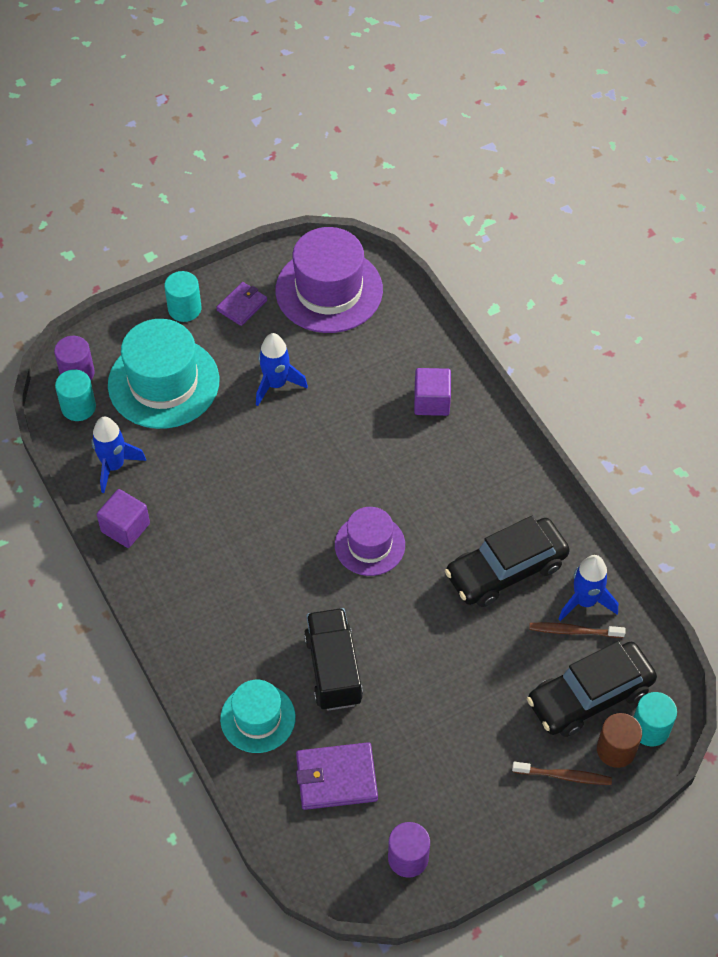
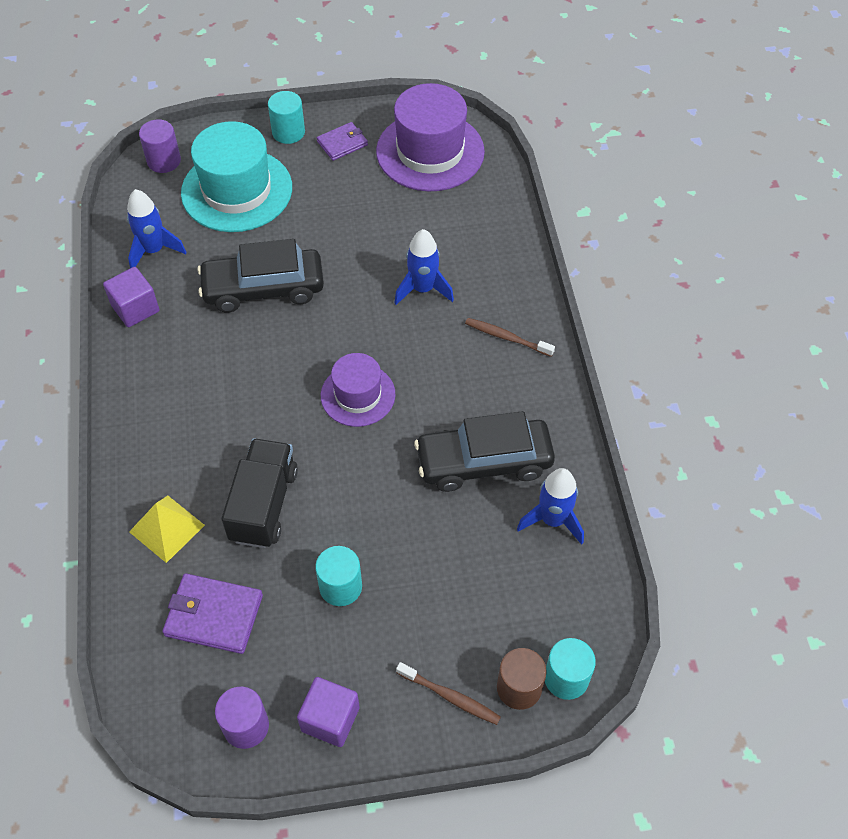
camera: 20 degrees right, 0 degrees up
turquoise cylinder [55,369,96,421] -> turquoise cylinder moved to [315,546,362,606]
turquoise hat [220,680,296,753] -> yellow pyramid [129,496,205,563]
blue rocket [256,333,308,406] -> blue rocket moved to [394,229,454,305]
purple cube [414,368,451,416] -> purple cube moved to [297,677,360,747]
black car [527,641,657,737] -> black car moved to [197,239,324,313]
brown toothbrush [529,622,626,638] -> brown toothbrush moved to [465,318,555,357]

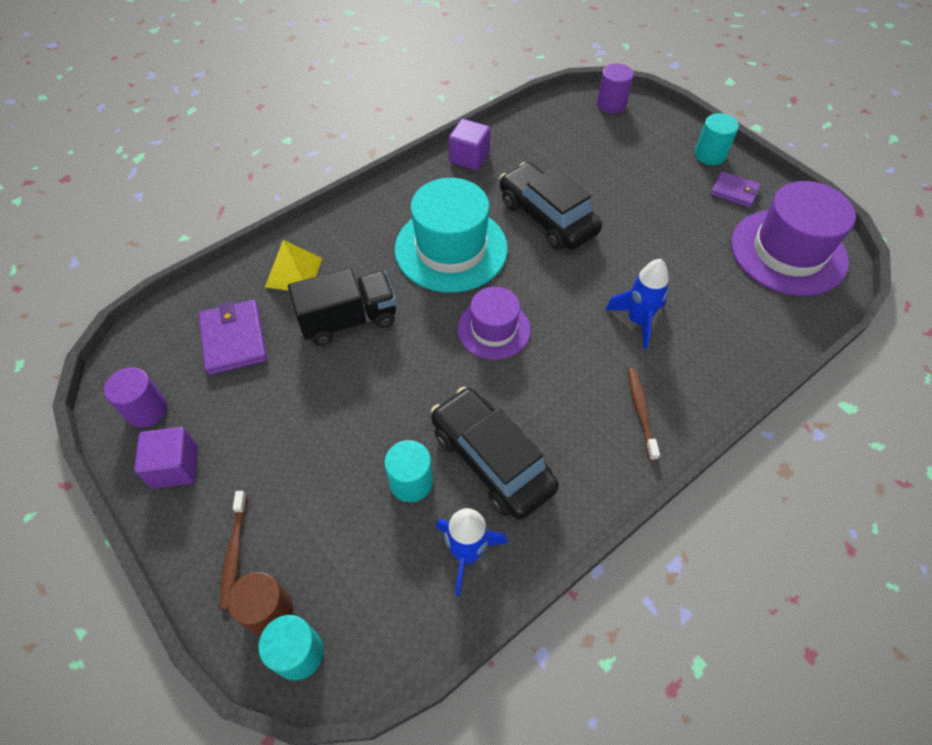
camera: 60 degrees right, 0 degrees up
blue rocket [127,189,186,268] -> none
turquoise hat [181,121,292,232] -> turquoise hat moved to [394,178,508,293]
turquoise cylinder [315,546,362,606] -> turquoise cylinder moved to [384,440,433,502]

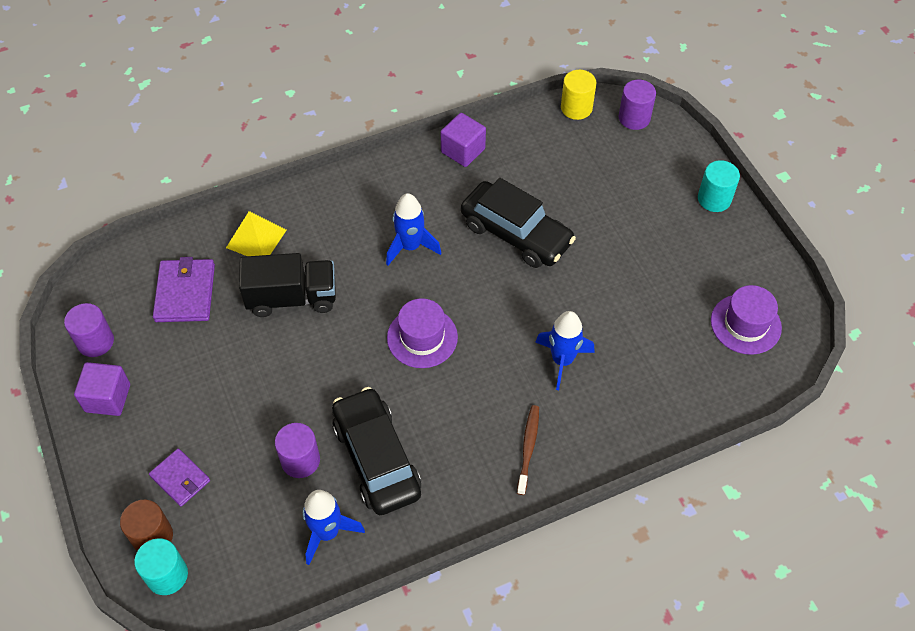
camera: 15 degrees right, 0 degrees up
brown toothbrush [220,491,247,610] -> none
turquoise cylinder [384,440,433,502] -> purple cylinder [275,423,320,478]
turquoise hat [394,178,508,293] -> blue rocket [386,193,441,265]
black car [499,162,602,250] -> black car turned 150 degrees clockwise [461,178,576,268]
purple wallet [711,171,760,208] -> purple wallet moved to [149,448,210,507]
purple hat [731,181,856,296] -> purple hat [711,285,782,355], size x0.60
none -> yellow cylinder [561,70,596,120]

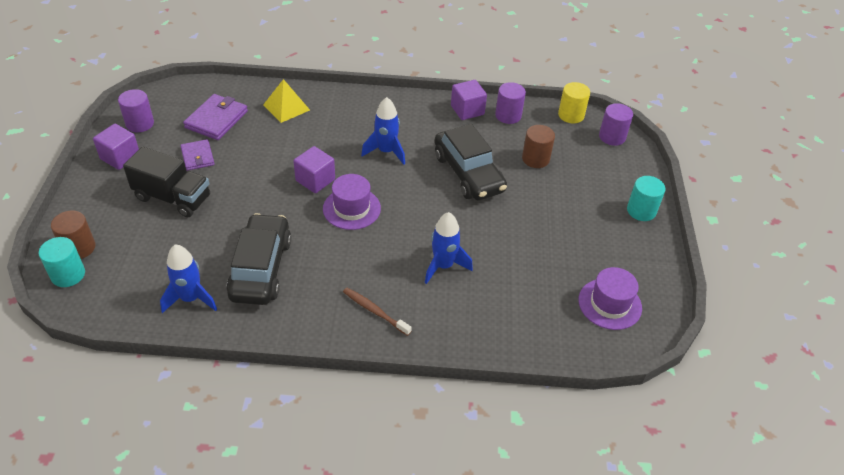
camera: 25 degrees right, 10 degrees down
purple wallet [149,448,210,507] -> purple wallet moved to [180,139,215,171]
black truck [239,253,336,317] -> black truck moved to [123,147,210,217]
purple cylinder [275,423,320,478] -> purple cylinder moved to [495,82,526,124]
brown toothbrush [517,405,539,495] -> brown toothbrush turned 90 degrees counterclockwise [343,288,412,336]
none -> purple cube [293,146,335,193]
none -> brown cylinder [522,125,555,168]

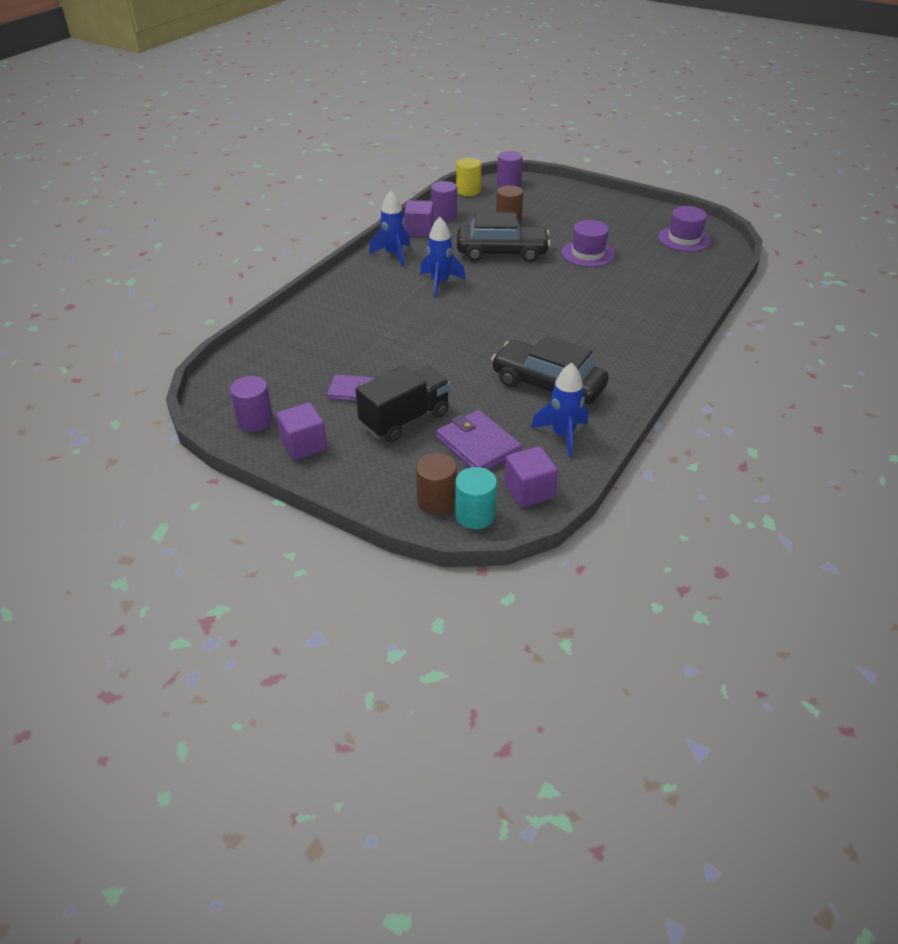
camera: 60 degrees left, 5 degrees down
purple wallet [183,94,248,140] -> purple wallet moved to [436,410,522,470]
yellow pyramid [263,79,310,123] -> none
purple cube [293,146,335,193] -> purple cube moved to [504,446,558,507]
purple hat [323,174,381,230] -> purple hat moved to [562,220,615,267]
brown toothbrush [343,288,412,336] -> none
blue rocket [425,212,473,284] -> blue rocket moved to [369,191,410,267]
turquoise cylinder [627,176,666,221] -> none

